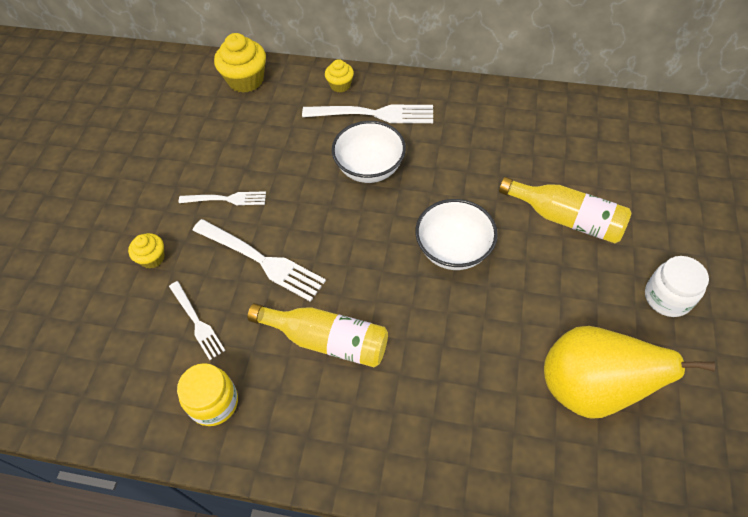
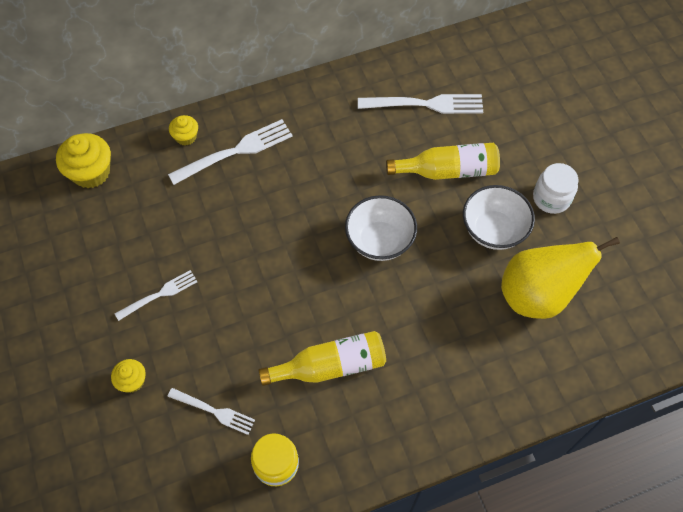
camera: 35 degrees left, 5 degrees up
white fork [192,219,326,302] -> white fork moved to [358,94,483,114]
white bowl [332,121,406,183] -> white bowl moved to [463,185,535,250]

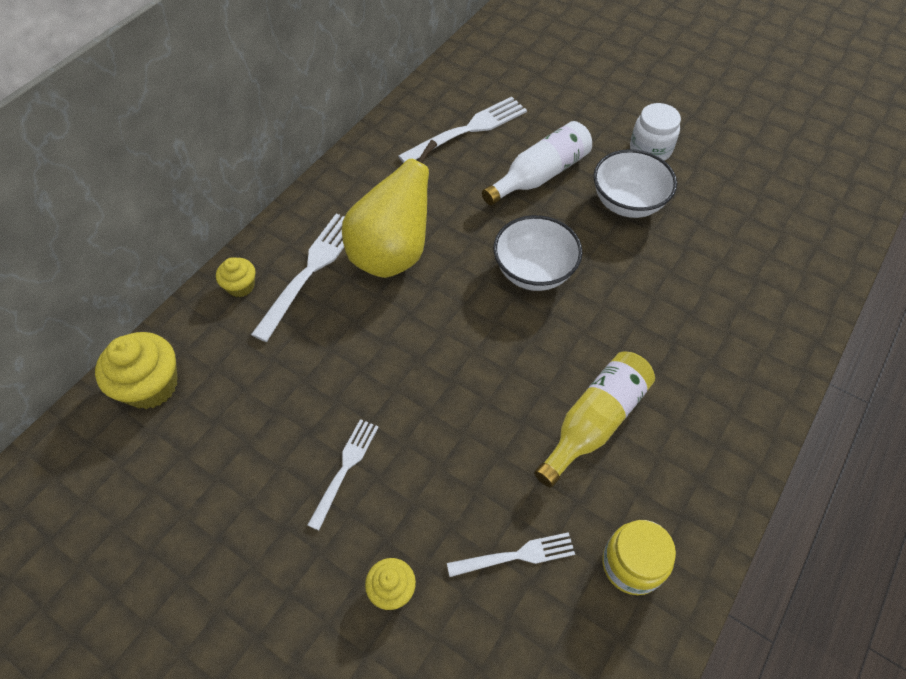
camera: 35 degrees left, 5 degrees down
yellow bottle [386,143,500,180] -> white bottle [482,121,592,206]
yellow pear [501,237,620,319] -> yellow pear moved to [342,139,437,278]

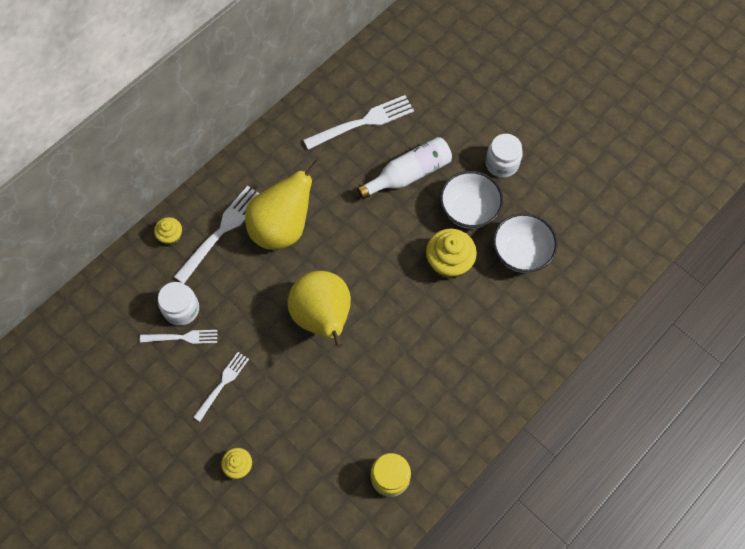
camera: 10 degrees right, 10 degrees up
yellow cupcake [95,332,178,409] -> yellow cupcake moved to [426,229,477,279]
white fork [447,532,575,577] -> white fork moved to [140,330,218,344]
white bowl [493,215,582,291] -> white bowl moved to [493,213,557,273]
yellow bottle [534,352,655,488] -> none
none -> white jar [158,282,199,326]
none -> yellow pear [287,271,351,348]

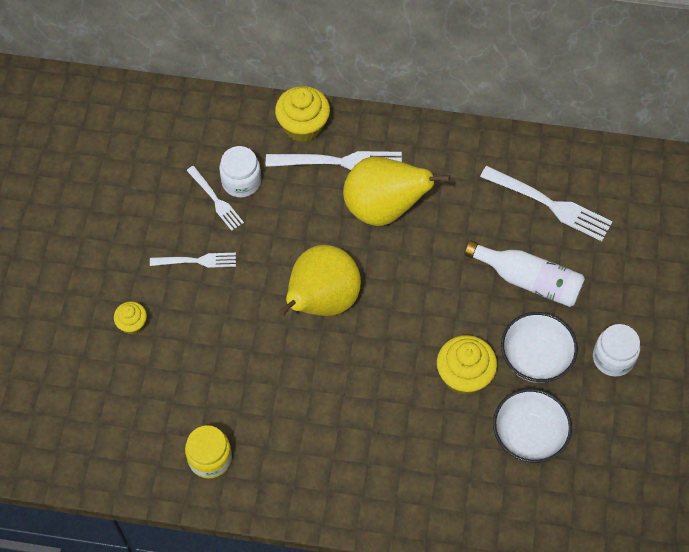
camera: 55 degrees right, 5 degrees down
yellow cupcake [154,217,182,245] -> yellow cupcake [275,86,330,142], size x1.77

